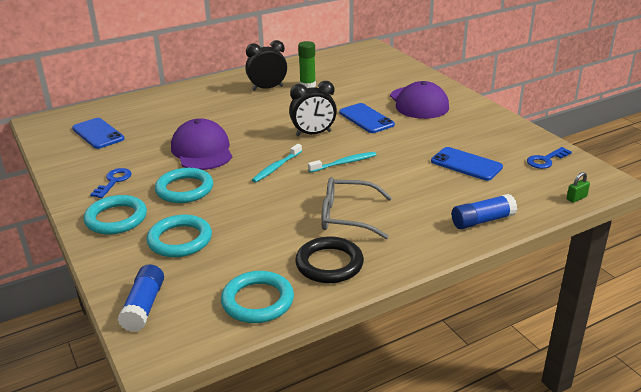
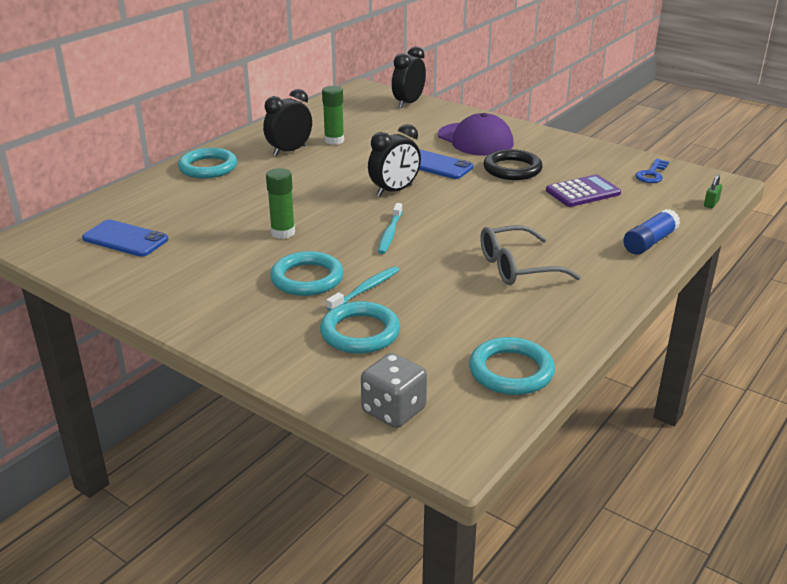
camera: 25 degrees left, 0 degrees up
turquoise ring [84,195,147,234] -> turquoise ring moved to [178,148,237,178]
blue key [90,168,131,198] -> none
blue glue stick [118,265,164,332] -> grey dice [361,353,427,428]
purple cap [171,118,232,170] -> green glue stick [266,168,295,239]
black ring [295,237,364,283] -> black ring moved to [483,149,543,180]
turquoise toothbrush [308,152,376,173] -> turquoise toothbrush moved to [326,266,399,311]
blue phone [431,147,503,181] -> purple calculator [546,175,621,207]
none -> black clock [392,46,426,108]

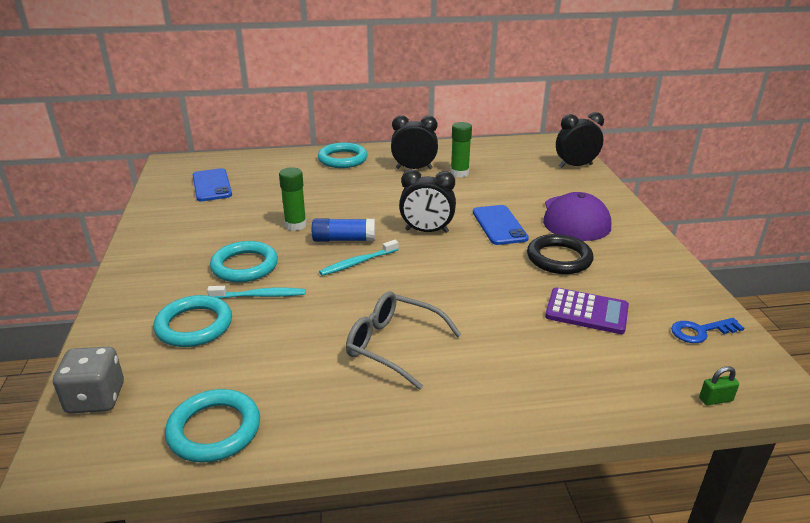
camera: 45 degrees right, 0 degrees up
blue glue stick [623,209,680,255] -> blue glue stick moved to [312,218,375,242]

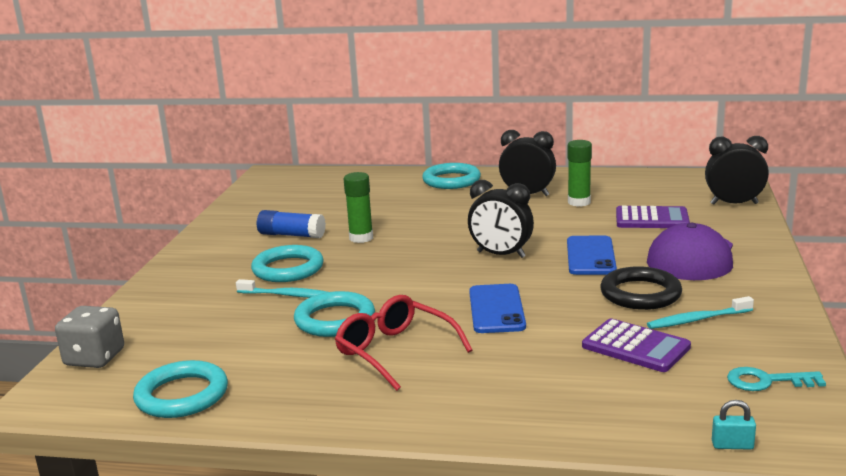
camera: 20 degrees right, 10 degrees down
turquoise ring [153,295,232,347] -> turquoise ring moved to [294,291,375,337]
blue phone [192,168,232,201] -> blue phone moved to [469,284,526,333]
blue glue stick [312,218,375,242] -> blue glue stick moved to [257,210,326,238]
turquoise toothbrush [319,240,399,276] -> turquoise toothbrush moved to [647,296,754,329]
grey glasses [346,291,462,390] -> red glasses [335,295,472,391]
blue key [671,318,744,343] -> turquoise key [727,367,826,391]
green padlock [699,366,739,405] -> turquoise padlock [712,400,756,450]
none -> purple calculator [616,206,690,228]

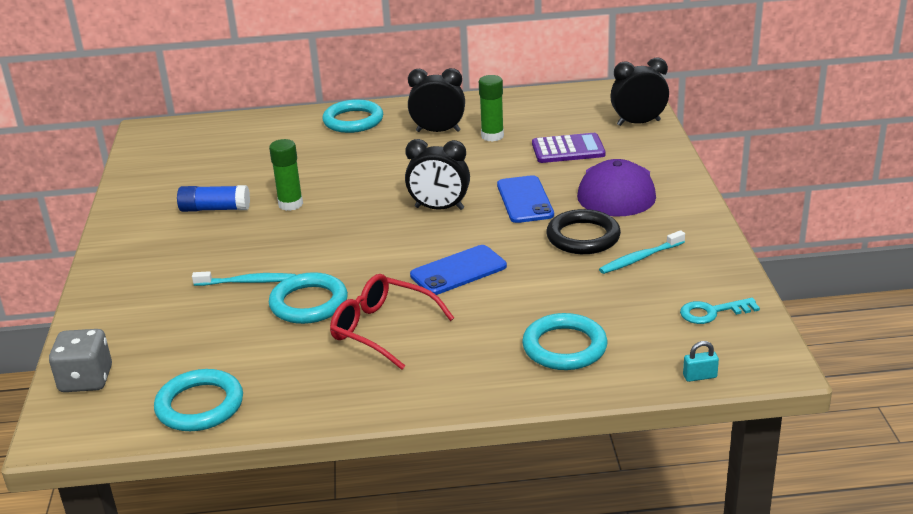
camera: 15 degrees left, 10 degrees up
turquoise ring [251,245,324,282] -> turquoise ring moved to [522,313,607,370]
blue phone [469,284,526,333] -> blue phone turned 75 degrees clockwise [410,245,507,295]
purple calculator [582,319,691,372] -> none

